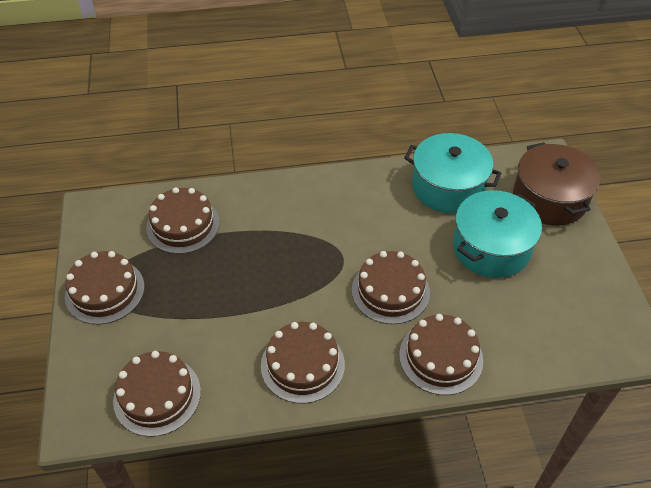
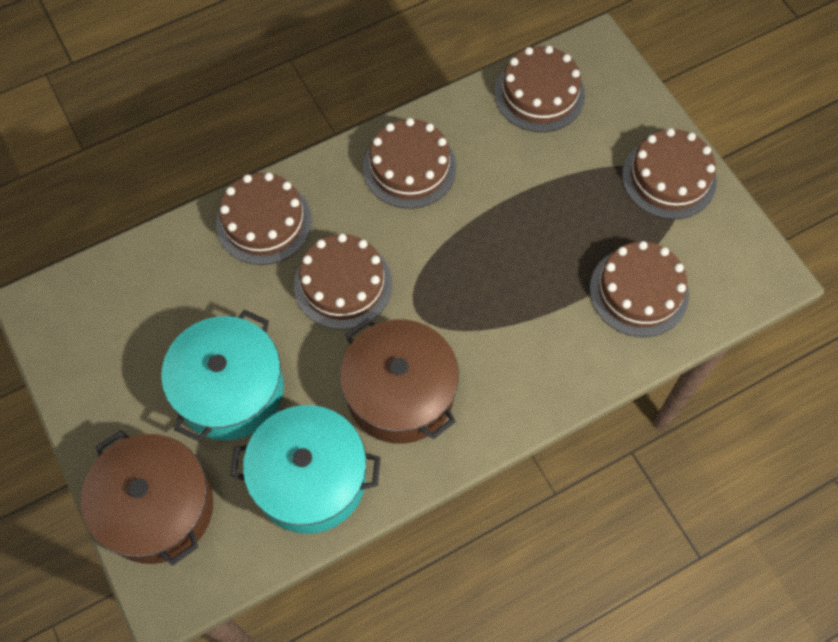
camera: 160 degrees right, 15 degrees up
none -> brown pot [340,318,459,444]

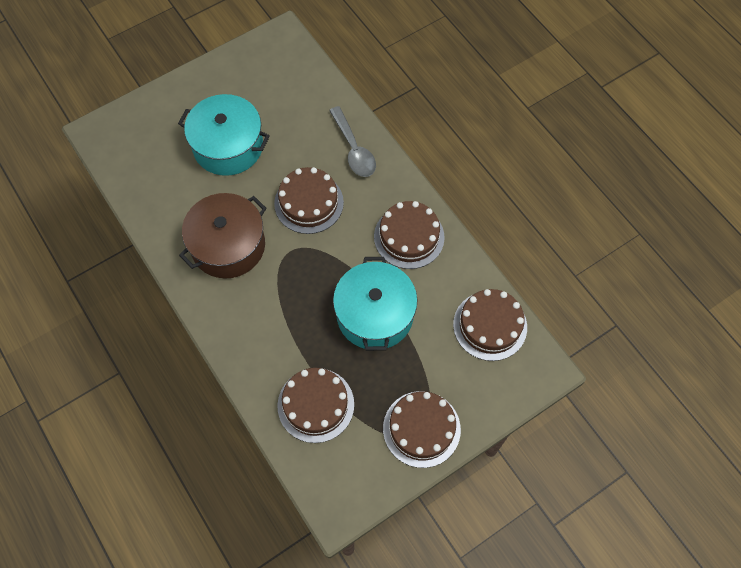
camera: 85 degrees right, 0 degrees up
brown pot [81,430,213,566] -> none
brown cake [216,172,312,265] -> grey spoon [329,106,376,177]
turquoise pot [230,405,380,534] -> turquoise pot moved to [333,257,417,351]

